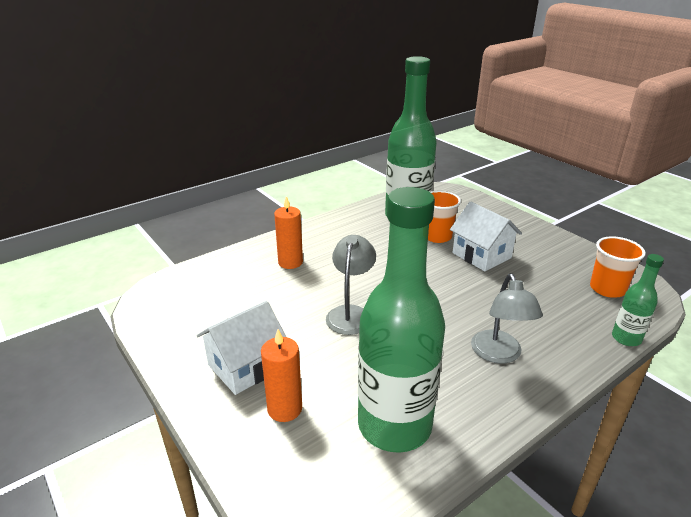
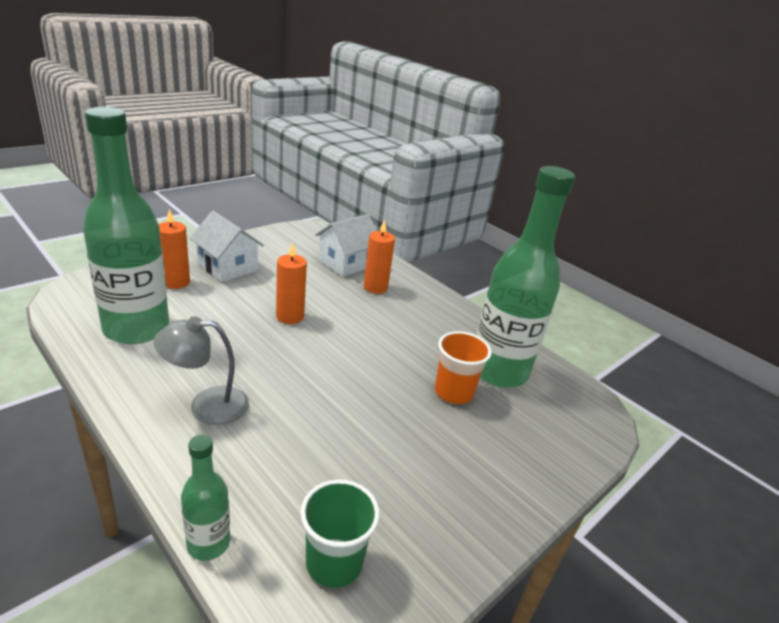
camera: 80 degrees right, 0 degrees up
grey lamp [326,235,376,335] -> orange candle [276,243,307,324]
white house [450,201,522,271] -> white house moved to [315,214,377,277]
orange cup [590,236,646,298] -> green cup [300,479,380,588]

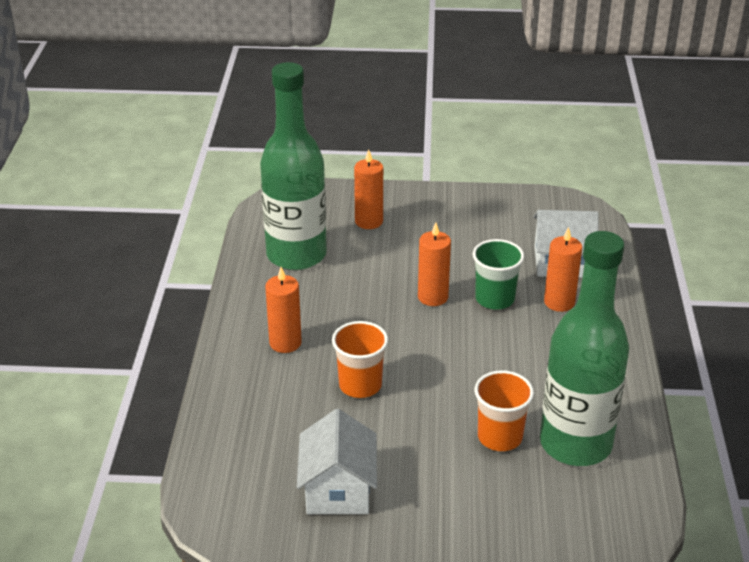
camera: 50 degrees right, 5 degrees up
grey lamp [153,316,249,425] -> orange candle [265,267,302,353]
green bottle [181,435,230,561] -> none
white house [190,211,264,282] -> white house moved to [297,409,377,514]
green cup [300,479,380,588] -> green cup moved to [473,239,524,310]
none -> orange cup [332,321,388,398]

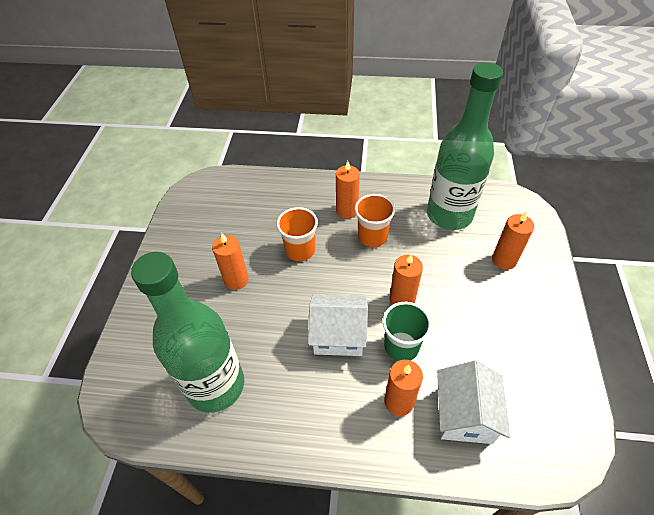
camera: 95 degrees right, 15 degrees up
white house [297,409,377,514] -> white house moved to [308,294,368,356]
orange cup [475,370,534,451] -> orange cup moved to [355,194,395,247]
none -> orange candle [212,233,249,290]

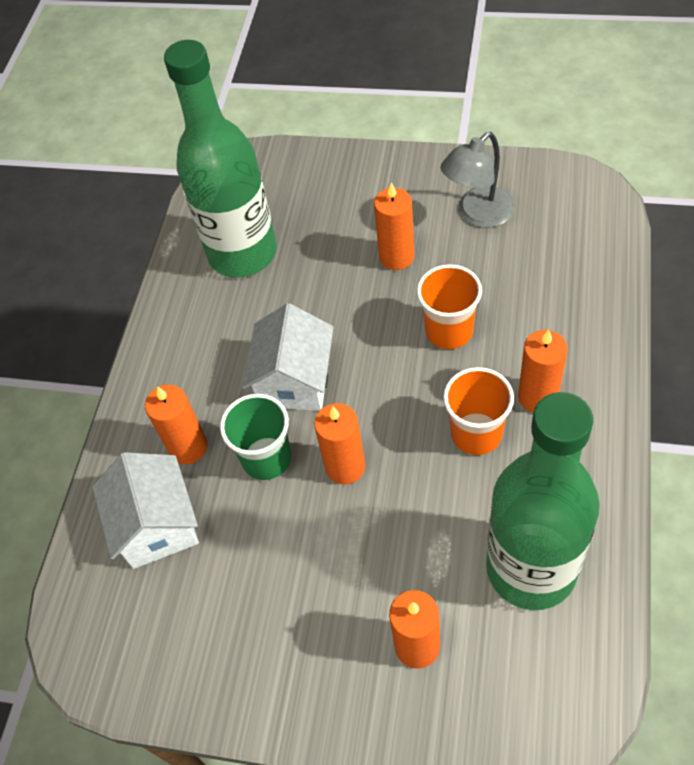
camera: 100 degrees right, 5 degrees up
white house [437,360,510,444] -> white house turned 60 degrees clockwise [92,452,199,569]
none -> grey lamp [441,132,515,228]

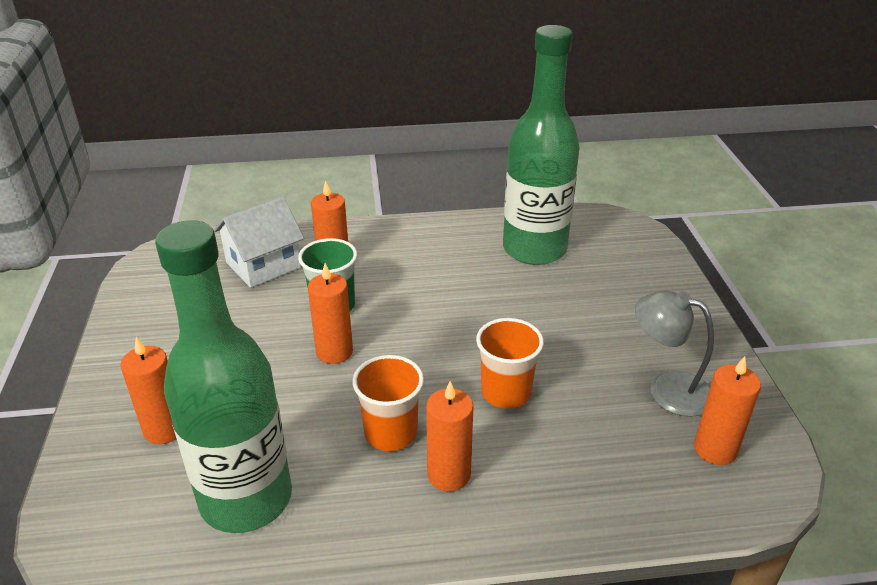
camera: 65 degrees right, 20 degrees down
white house [242,303,334,411] -> none
orange candle [374,182,415,270] -> orange candle moved to [694,356,761,465]

